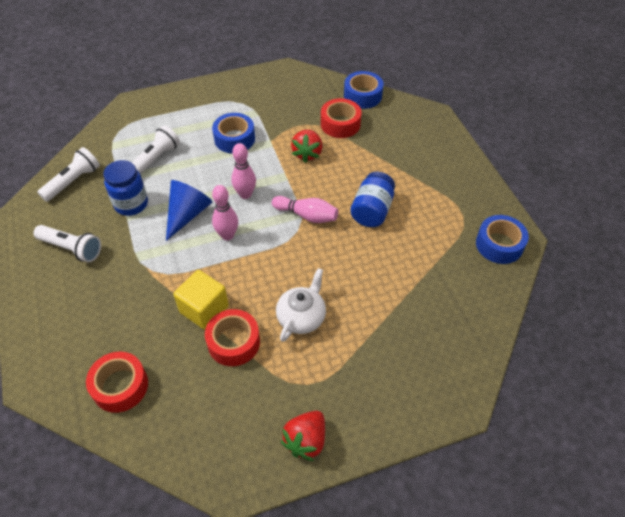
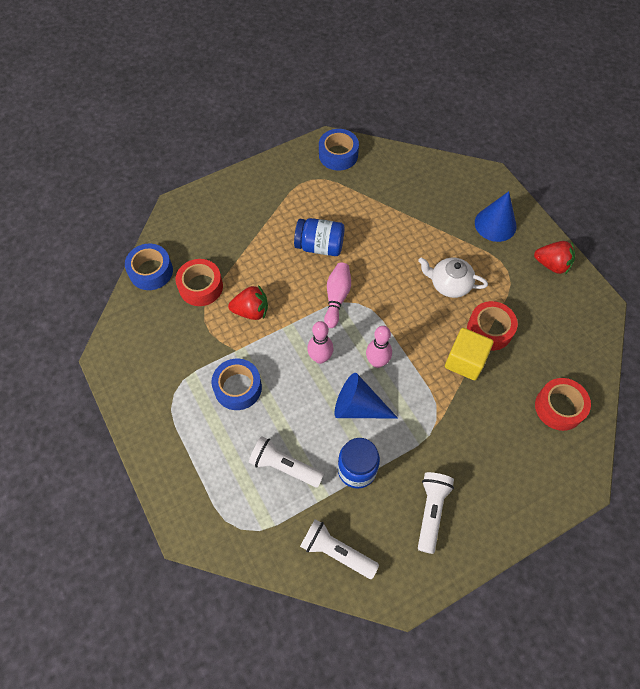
camera: 100 degrees left, 10 degrees up
none -> blue cone [475,191,516,242]

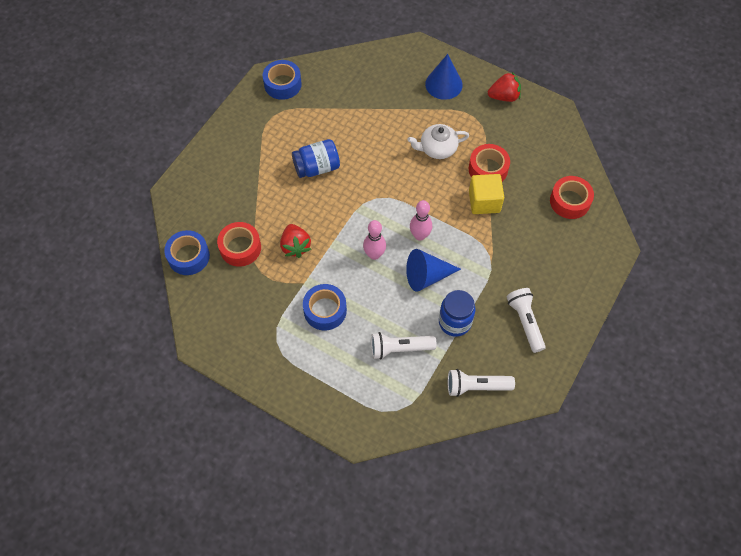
camera: 30 degrees left, 0 degrees up
red strawberry [228,285,268,320] -> red strawberry turned 105 degrees clockwise [280,224,311,258]
pink bowling pin [324,262,351,328] -> none

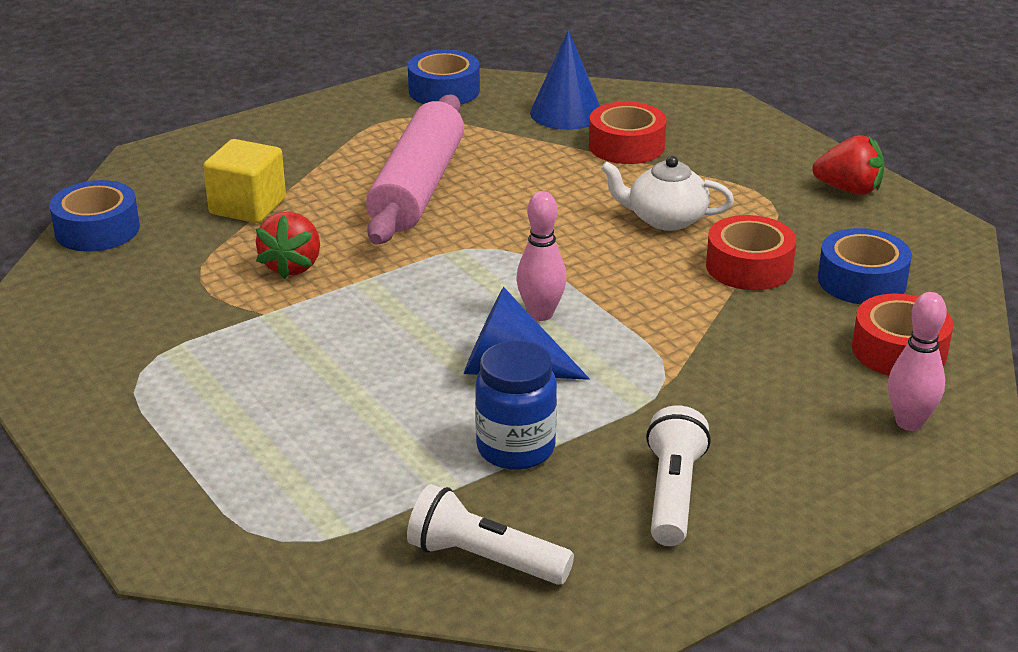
camera: 25 degrees right, 30 degrees down
red tape [217,222,261,267] -> red tape moved to [589,102,667,164]
blue jar [292,139,340,178] -> pink rolling pin [366,94,464,245]
blue tape [303,284,347,331] -> blue tape moved to [818,228,912,304]
pink bowling pin [363,220,386,260] -> pink bowling pin moved to [888,292,947,431]
white flashlight [371,332,437,359] -> none
blue cone [425,54,463,100] -> blue cone moved to [530,30,600,130]
yellow cube [469,174,504,214] -> yellow cube moved to [203,139,286,223]

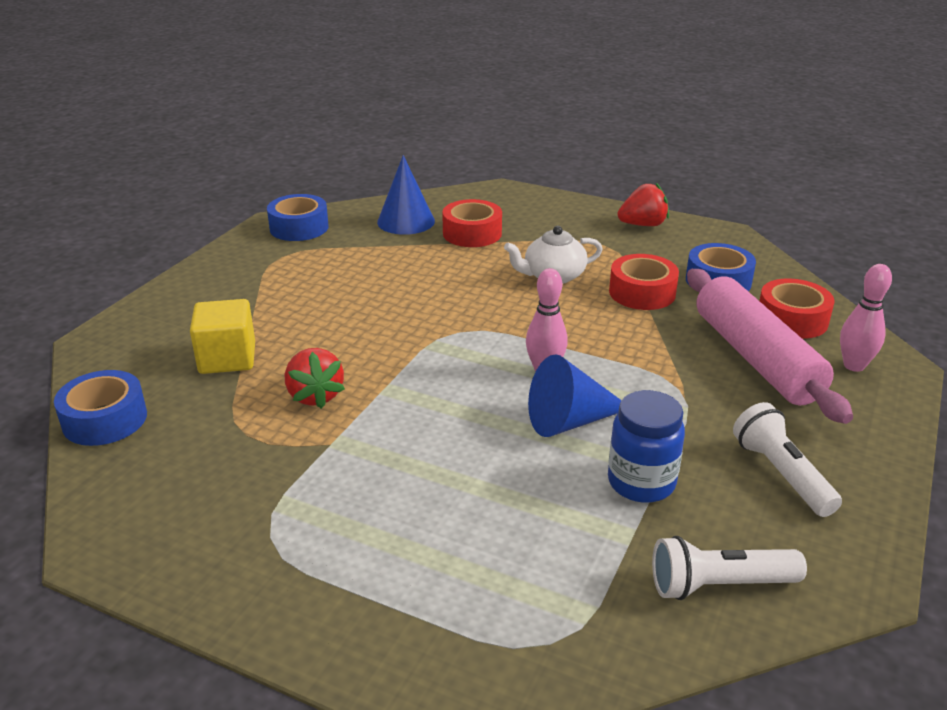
camera: 30 degrees left, 0 degrees up
pink rolling pin [366,94,464,245] -> pink rolling pin moved to [687,269,853,424]

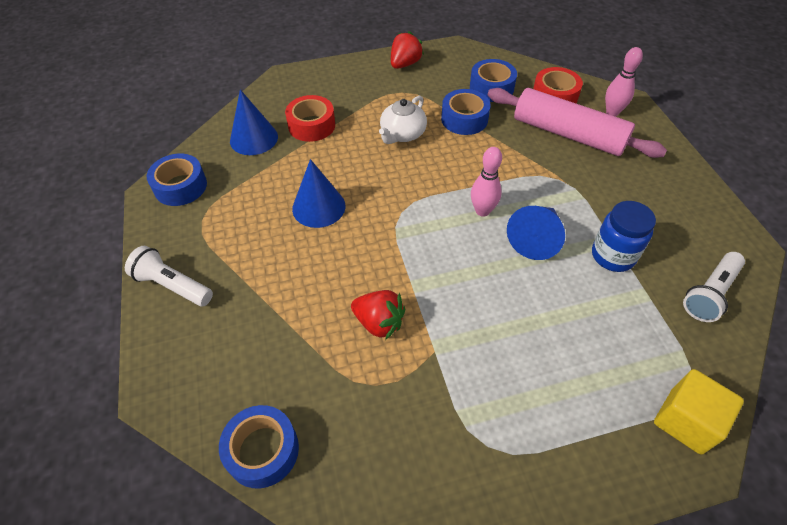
camera: 40 degrees left, 20 degrees up
yellow cube [190,299,255,374] -> yellow cube moved to [654,369,744,454]
red tape [609,254,679,310] -> blue tape [441,89,490,135]
white flashlight [733,402,842,517] -> white flashlight moved to [125,246,213,306]
none -> blue cone [292,159,346,228]

